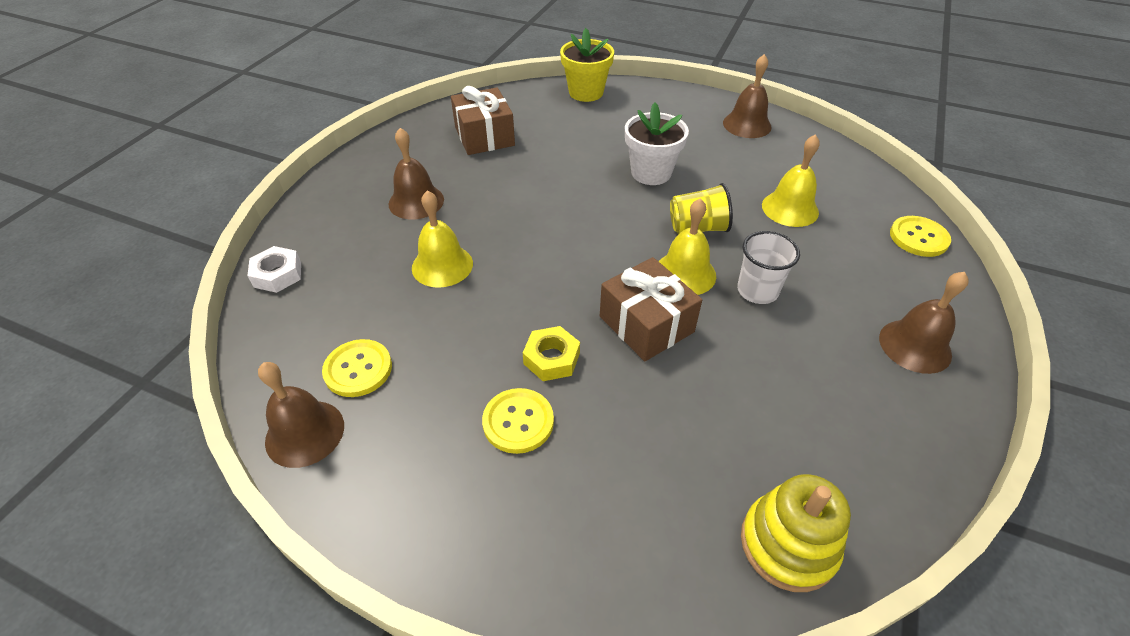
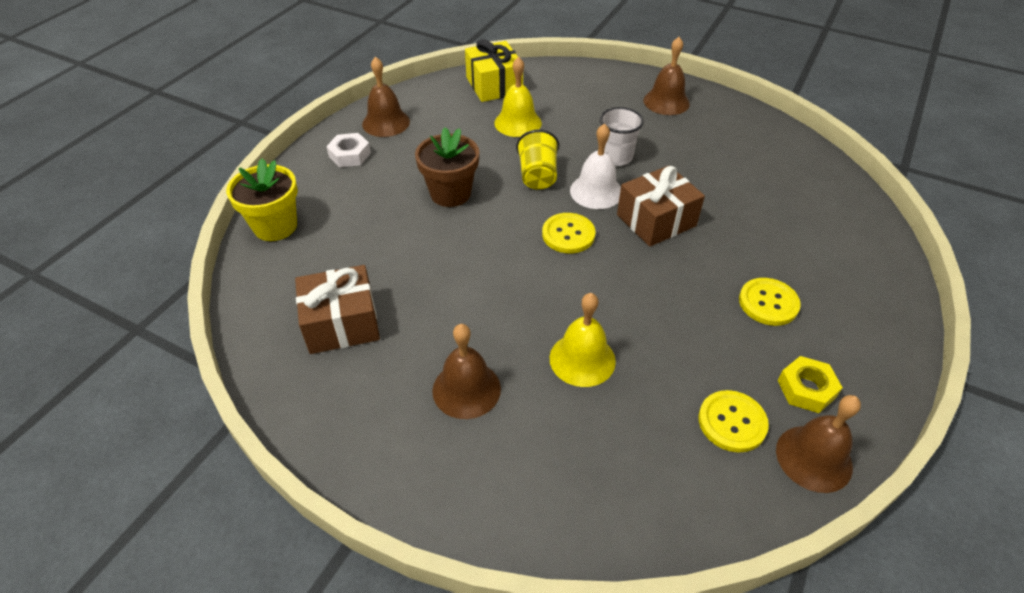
camera: 85 degrees left, 0 degrees up
white nut [247,246,301,293] -> white nut moved to [326,133,371,167]
yellow nut [523,326,580,381] -> yellow nut moved to [778,356,843,413]
white flower pot [625,102,689,185] -> brown flower pot [415,127,479,207]
yellow bell [658,198,716,295] -> white bell [570,124,621,209]
yellow stacking toy [741,474,851,592] -> none
yellow button [890,216,951,257] -> yellow button moved to [542,213,596,253]
none -> yellow gift [465,39,523,102]

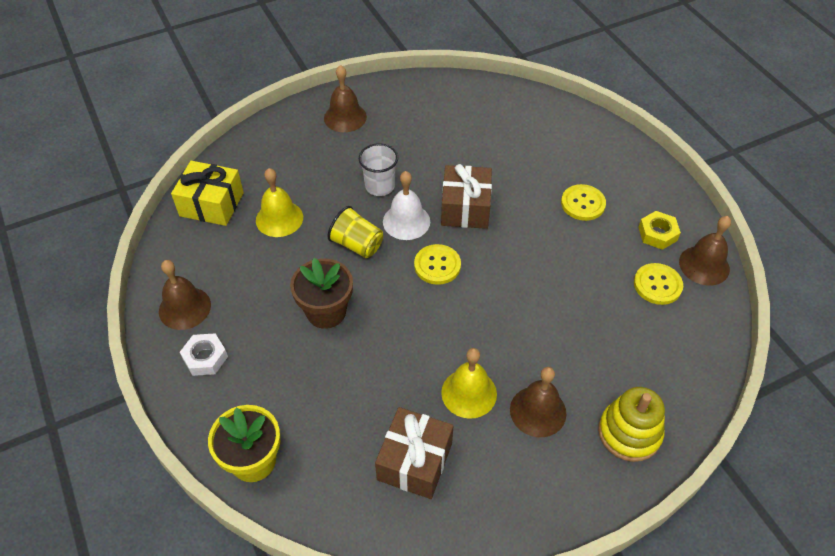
camera: 55 degrees left, 5 degrees up
yellow bell [550,293,616,387] -> yellow bell moved to [441,348,497,419]
none -> yellow stacking toy [598,387,665,462]

